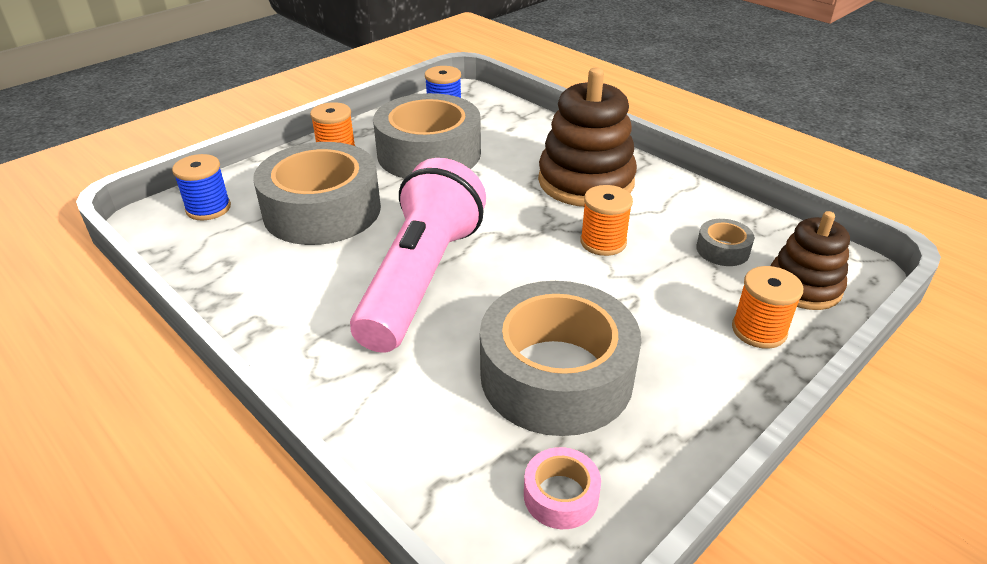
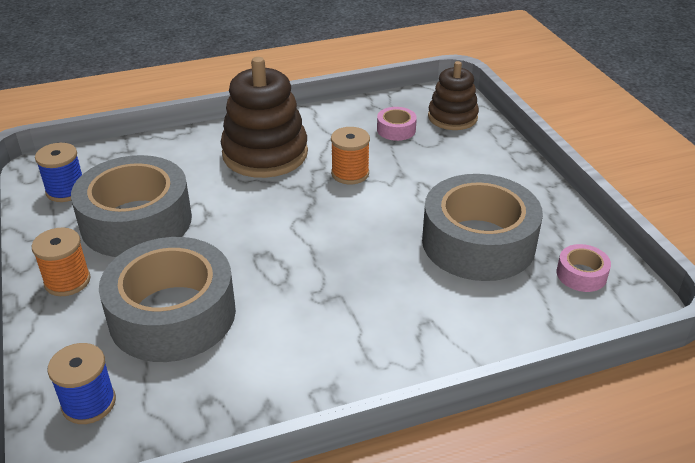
camera: 65 degrees left, 0 degrees up
pink flashlight [350,158,486,353] -> none
grey tape [696,219,754,266] -> pink tape [377,107,417,141]
orange spool [732,266,803,349] -> none

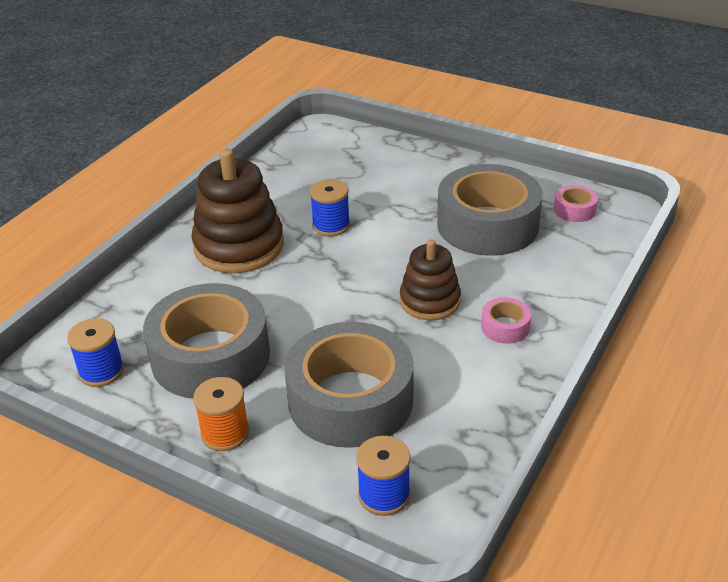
camera: 40 degrees left, 0 degrees up
orange spool [331,127,370,184] -> blue spool [310,179,350,237]
pink tape [377,107,417,141] -> pink tape moved to [481,297,531,344]
brown stacking toy [428,61,479,130] -> brown stacking toy moved to [400,239,461,320]

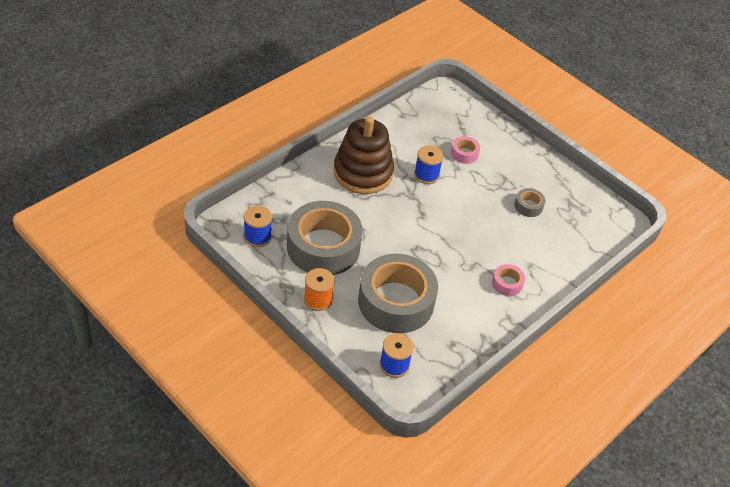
camera: 10 degrees right, 10 degrees up
brown stacking toy [400,239,461,320] -> none
grey tape [437,164,543,256] -> grey tape [514,188,545,217], size x0.42
pink tape [554,185,598,222] -> pink tape moved to [451,136,480,164]

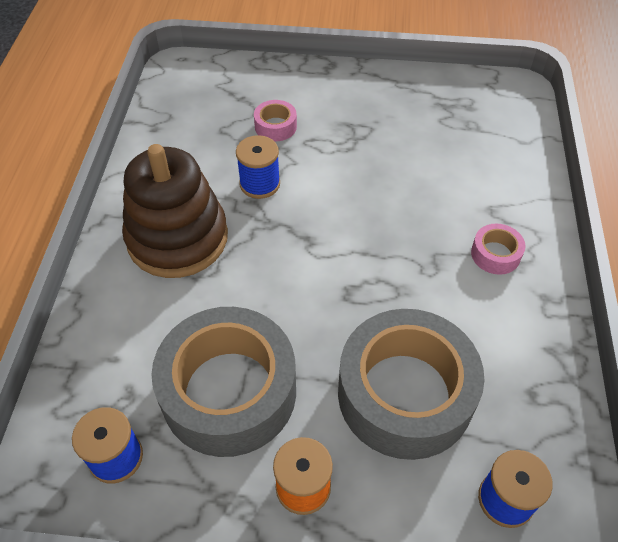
camera: 35 degrees left, 5 degrees up
grey tape [514,188,545,217] -> none

